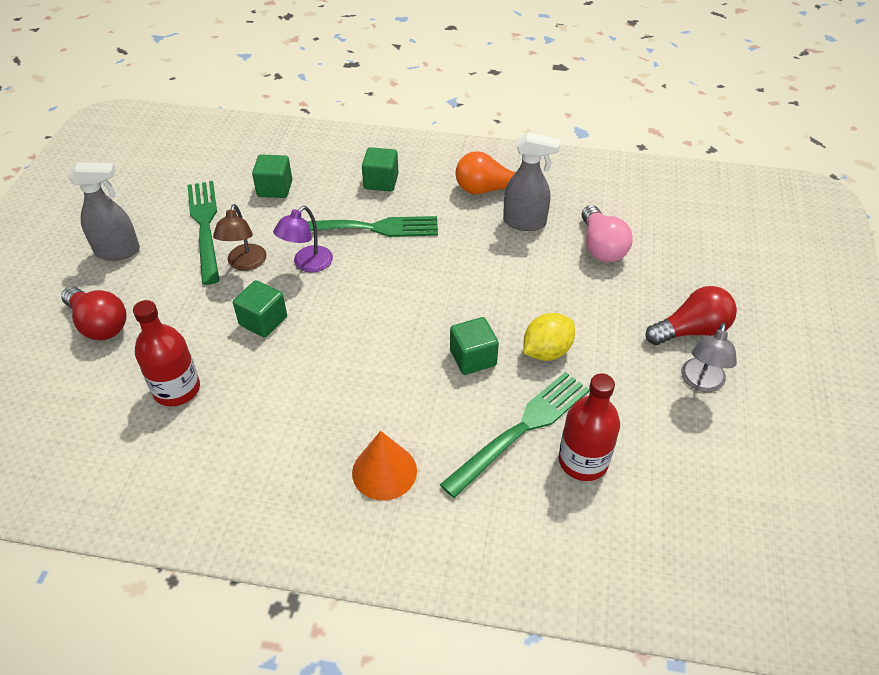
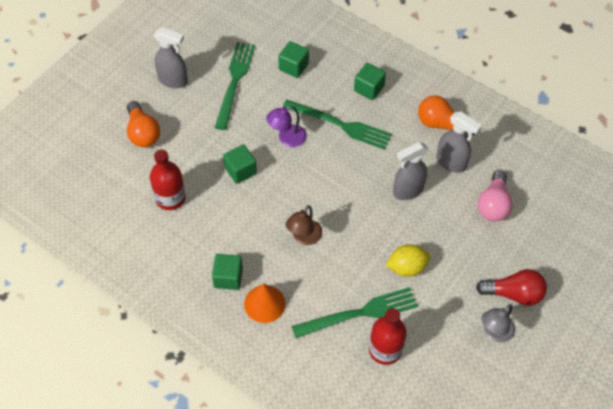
camera: 25 degrees right, 10 degrees up
red light bulb [61,287,127,340] -> orange light bulb [127,101,160,147]
brown lamp [213,204,267,271] -> brown lamp moved to [286,205,322,245]
green cube [450,317,499,375] -> green cube moved to [212,254,243,290]
none -> grey spray bottle [393,142,429,200]

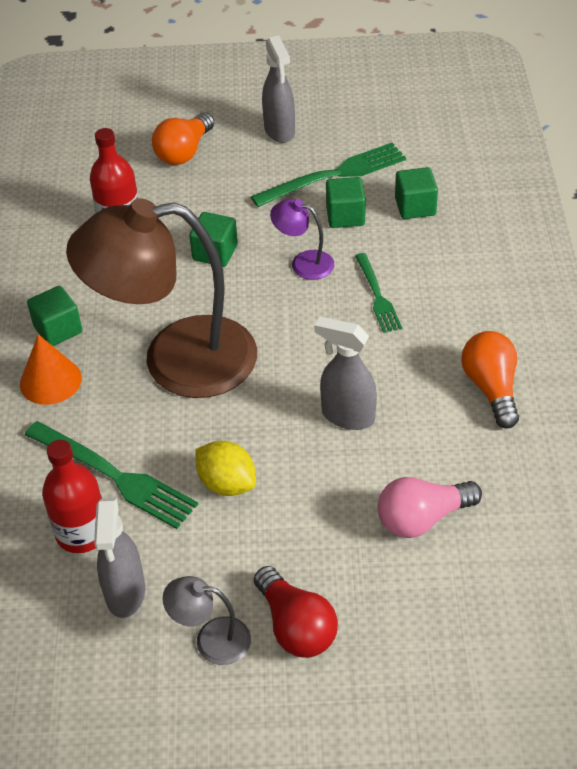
camera: 55 degrees right, 10 degrees down
green fork [282,100,392,150] -> green fork [355,253,402,333], size x0.61
brown lamp [286,205,322,245] -> brown lamp [66,198,257,398], size x2.45
green cube [354,63,386,100] -> green cube moved to [326,177,366,228]
grey spray bottle [436,112,482,173] -> grey spray bottle moved to [94,498,145,618]

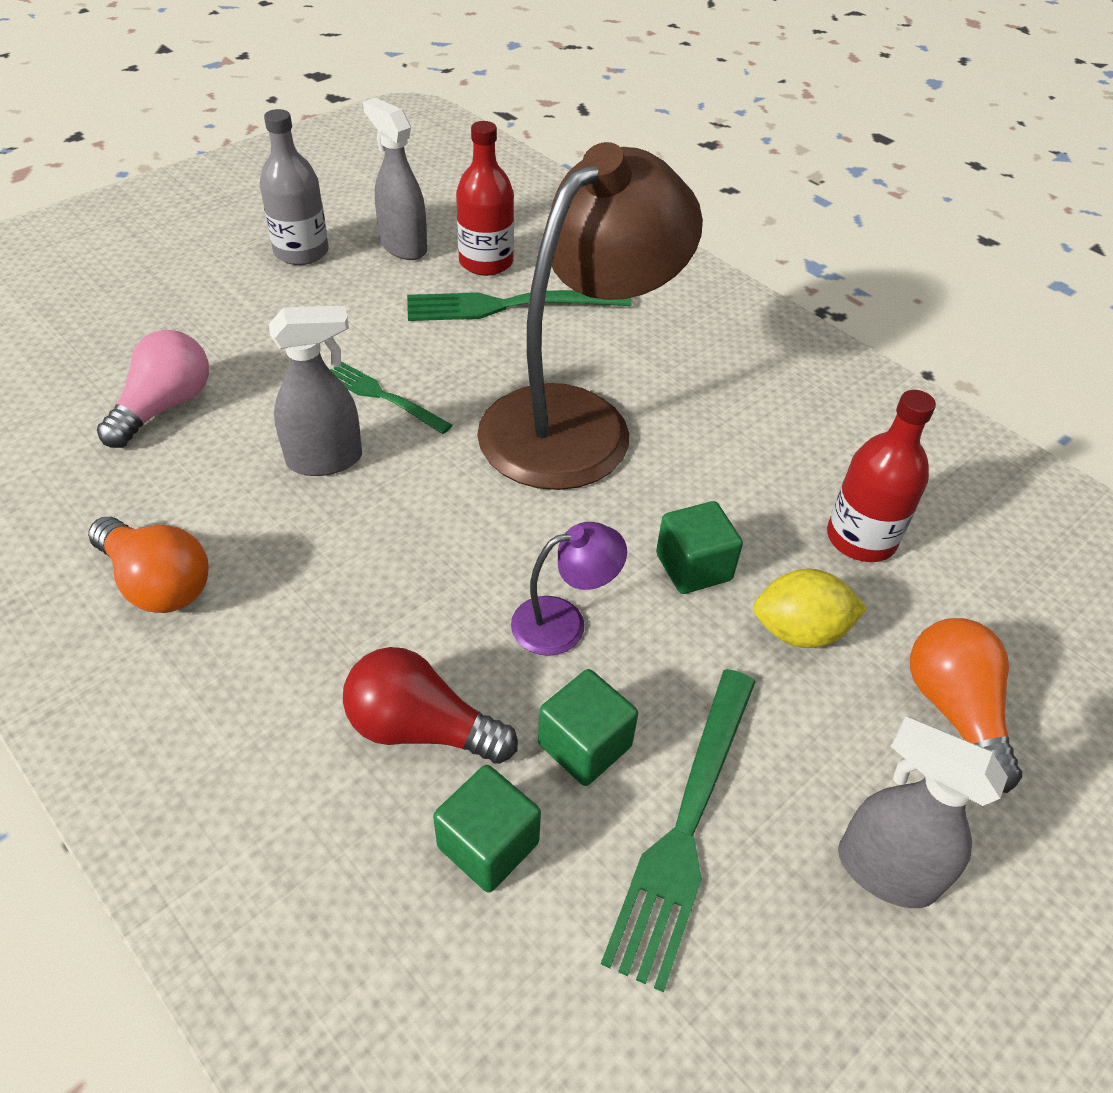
camera: 135 degrees right, 0 degrees up
orange cone [20,334,82,405] -> none
green cube [27,286,82,346] -> none
grey lamp [163,576,251,665] -> grey bottle [260,109,329,265]
yellow lemon [195,441,256,496] -> yellow lemon moved to [753,568,867,648]
red light bulb [254,566,338,658] -> red light bulb moved to [343,647,518,764]
green fork [355,253,402,333] -> green fork moved to [330,362,452,434]

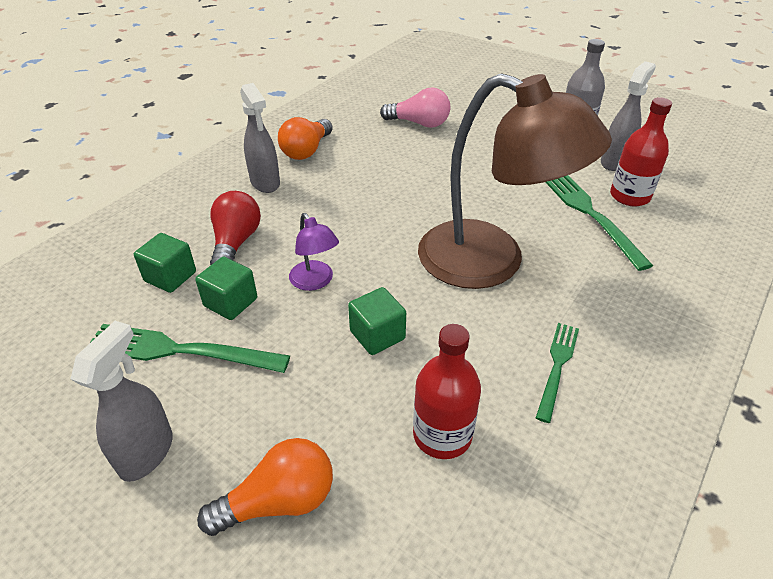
camera: 80 degrees right, 5 degrees down
grey spray bottle [269,306,362,476] -> grey spray bottle moved to [240,83,280,193]
green fork [330,362,452,434] -> green fork moved to [536,323,579,423]
yellow lemon [753,568,867,648] -> none

